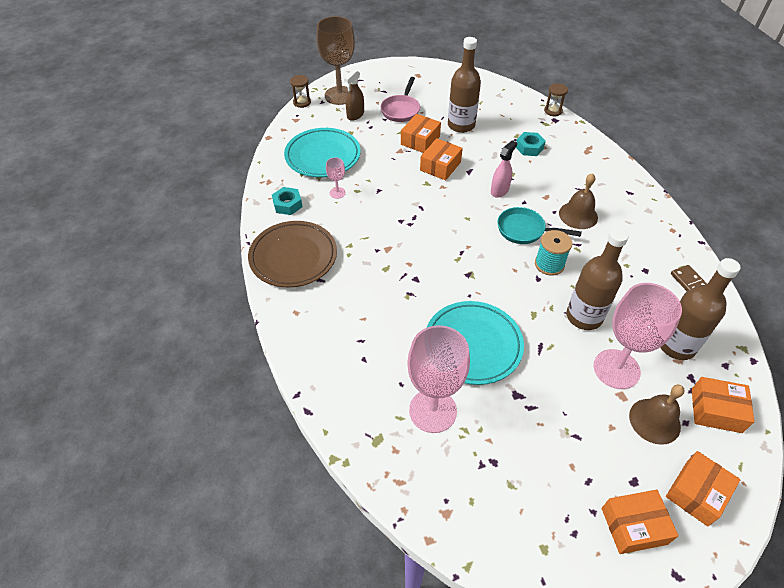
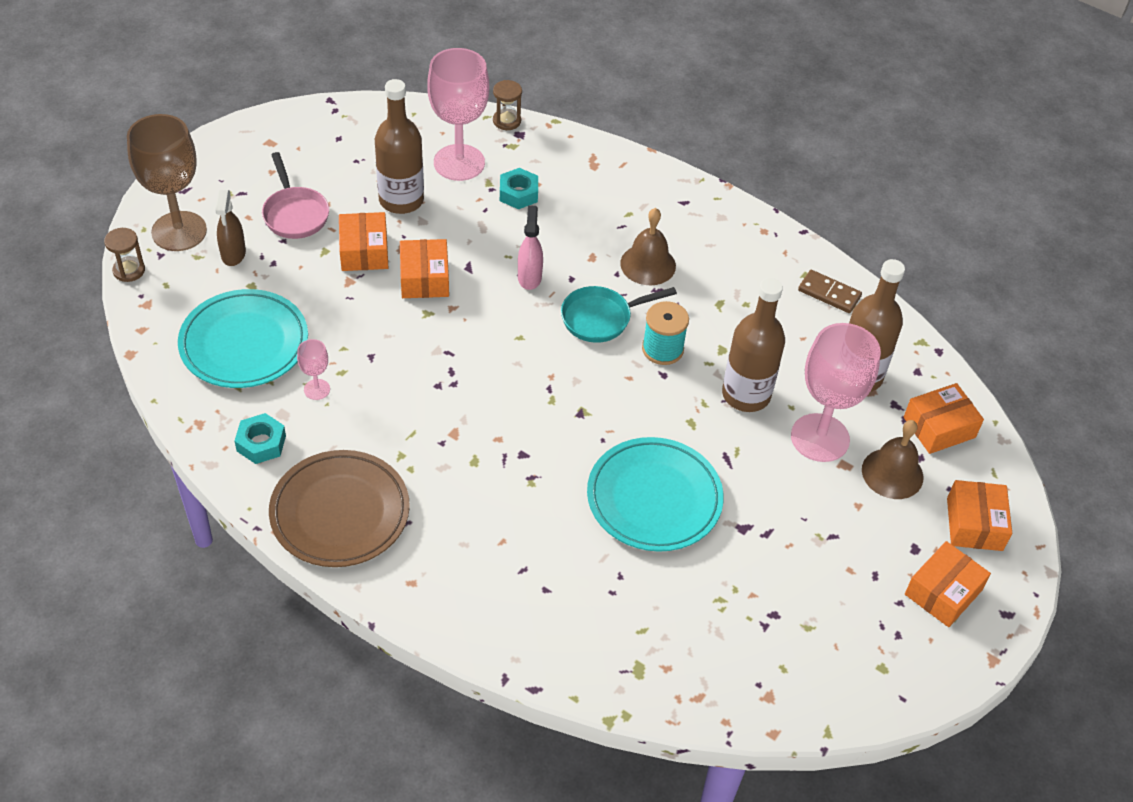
camera: 40 degrees left, 0 degrees up
pink goblet [407,325,470,433] -> pink goblet moved to [427,48,489,181]

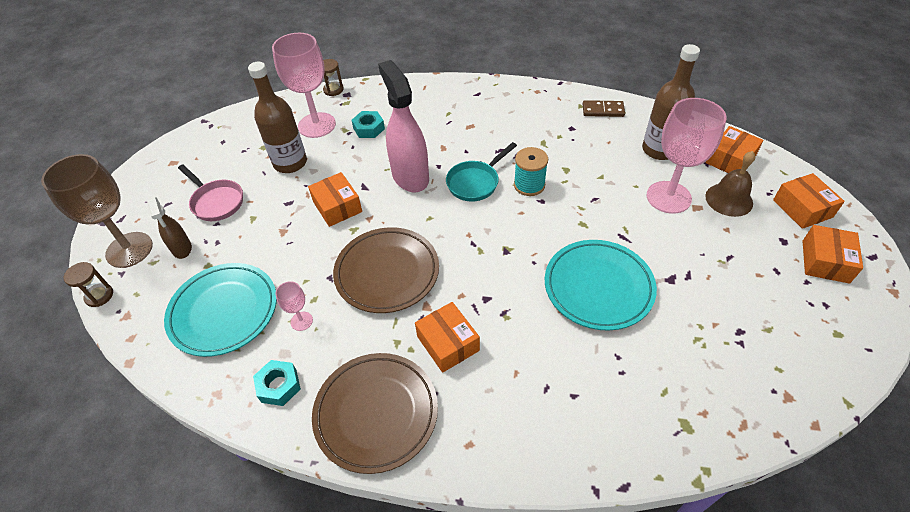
camera: 20 degrees left, 0 degrees up
orange box [339,212,388,271] -> orange box moved to [415,302,480,373]
pink spray bottle [518,205,543,290] -> pink spray bottle [378,60,429,192], size x1.89
brown bell [620,208,676,285] -> none
brown bottle [722,278,785,412] -> none
none -> brown plate [333,227,439,313]

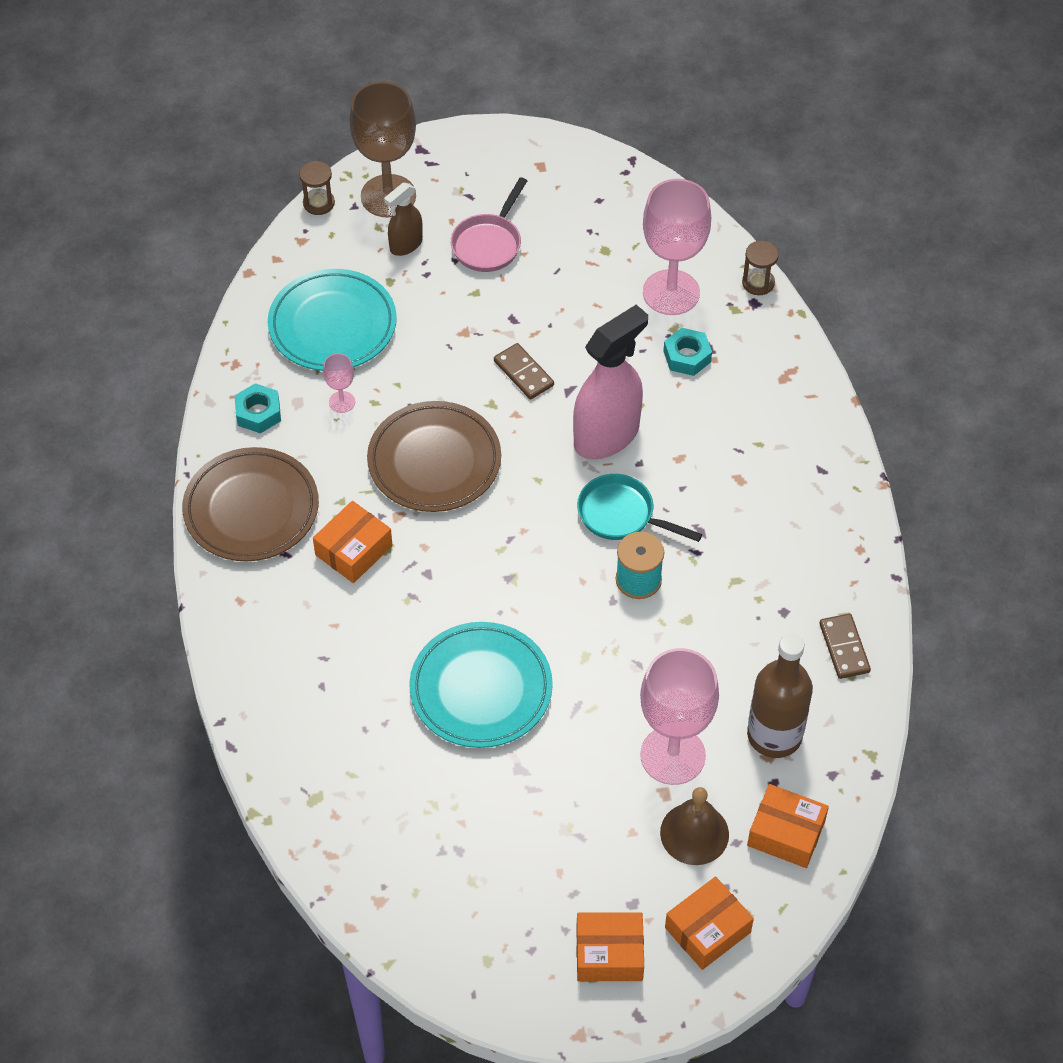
camera: 70 degrees right, 5 degrees up
brown bottle [248,62,307,173] -> none
orange box [308,172,362,227] -> brown domino [494,343,554,400]

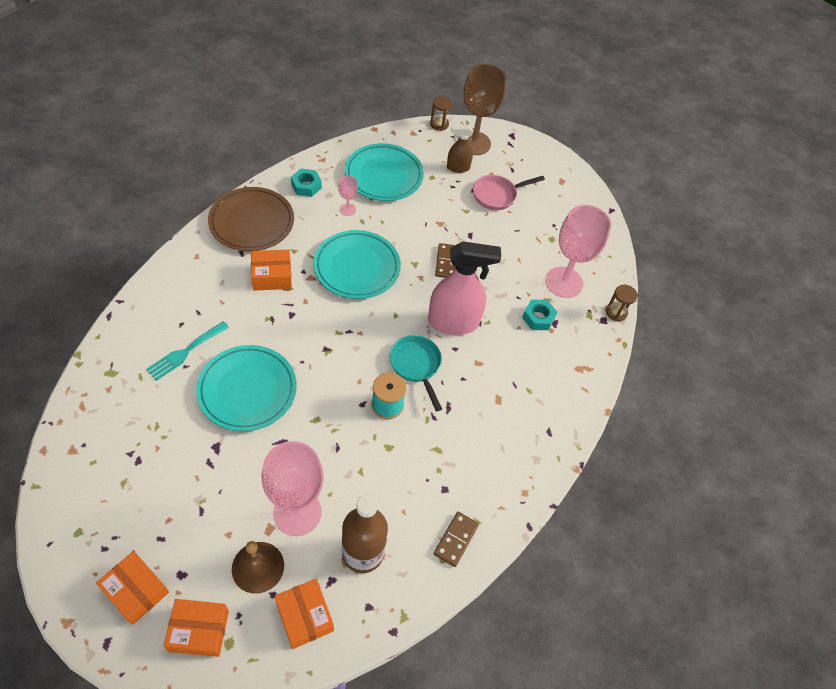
camera: 35 degrees right, 0 degrees up
brown plate [367,401,501,512] -> turquoise plate [314,230,401,299]
none -> turquoise fork [146,321,229,381]

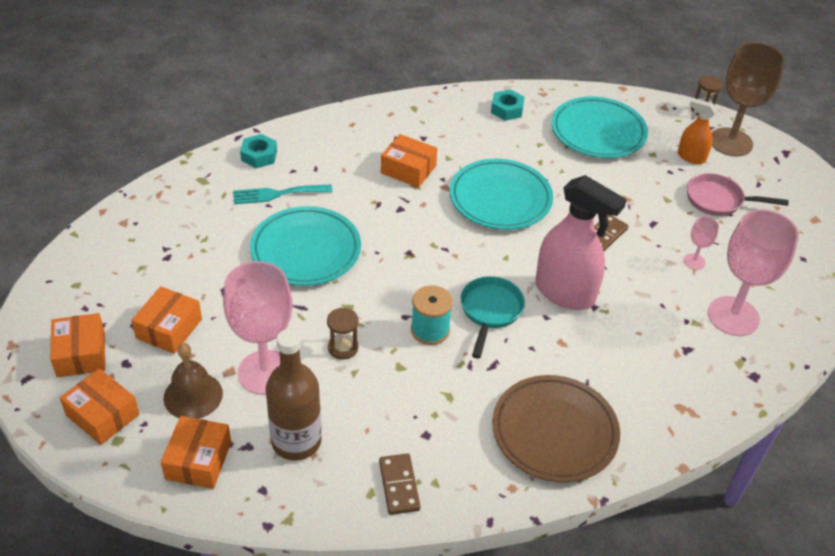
camera: 40 degrees right, 10 degrees down
brown plate [208,187,294,251] -> brown plate moved to [492,375,620,482]
pink goblet [339,175,358,216] -> pink goblet moved to [683,217,719,270]
brown domino [434,512,479,567] -> brown domino turned 75 degrees counterclockwise [379,454,421,515]
brown spray bottle [447,125,473,173] -> orange spray bottle [678,98,717,164]
turquoise nut [522,299,557,330] -> turquoise nut moved to [240,134,277,168]
brown hourglass [606,285,638,321] -> brown hourglass moved to [327,308,358,359]
none -> orange box [131,286,202,354]

